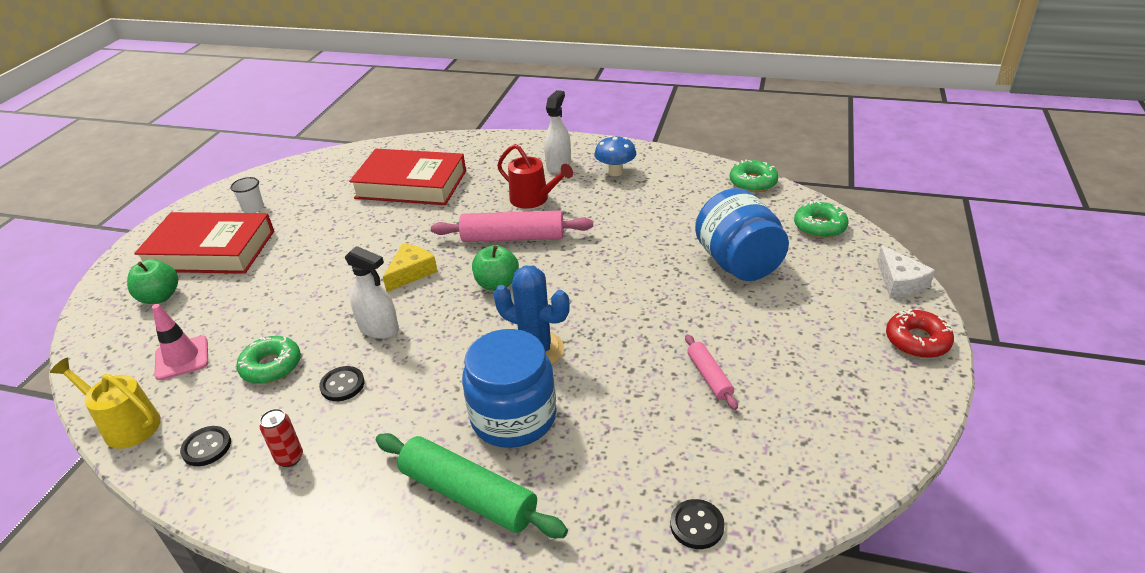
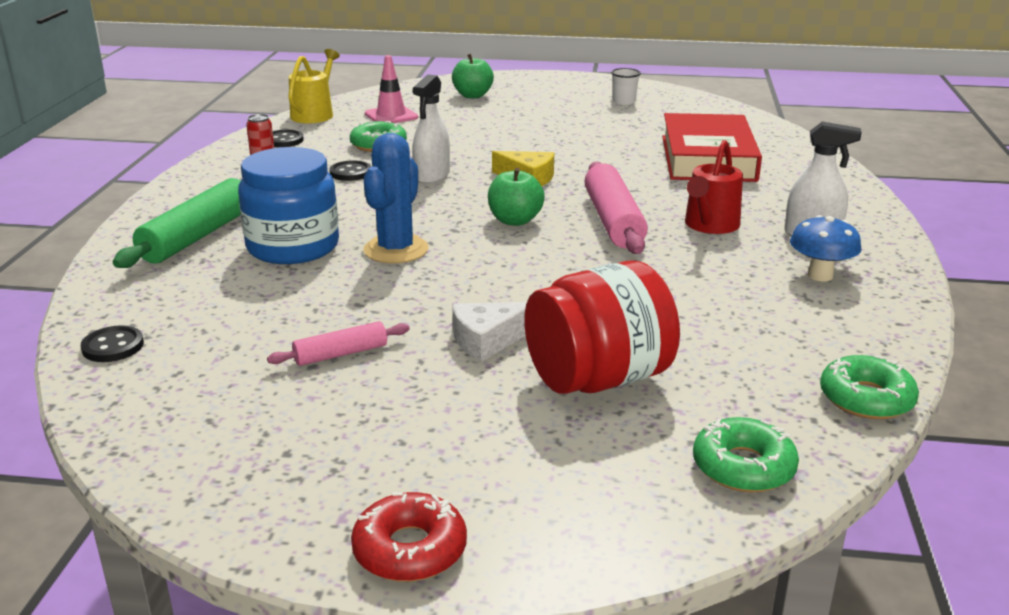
camera: 80 degrees right, 10 degrees down
red book [134,212,274,274] -> none
blue jar [695,188,789,281] -> red jar [524,260,680,394]
white cheese [877,245,935,297] -> white cheese moved to [452,302,527,362]

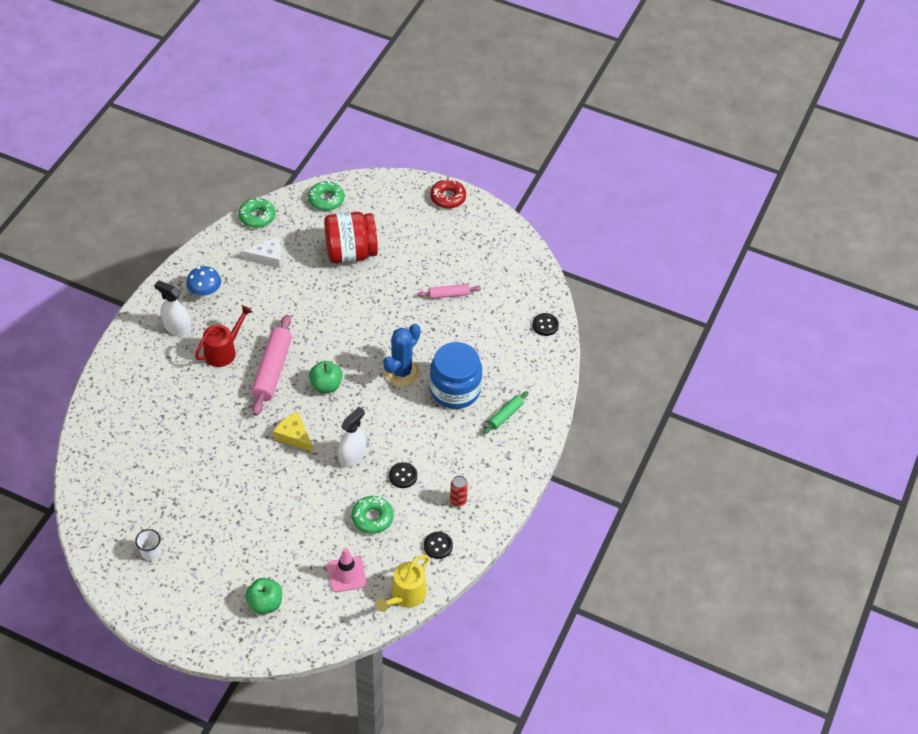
camera: 165 degrees left, 25 degrees up
green rolling pin [113,178,241,268] -> green rolling pin [483,391,529,434], size x0.53
white cheese [452,302,527,362] -> white cheese moved to [243,236,282,268]
red book [662,113,762,182] -> none

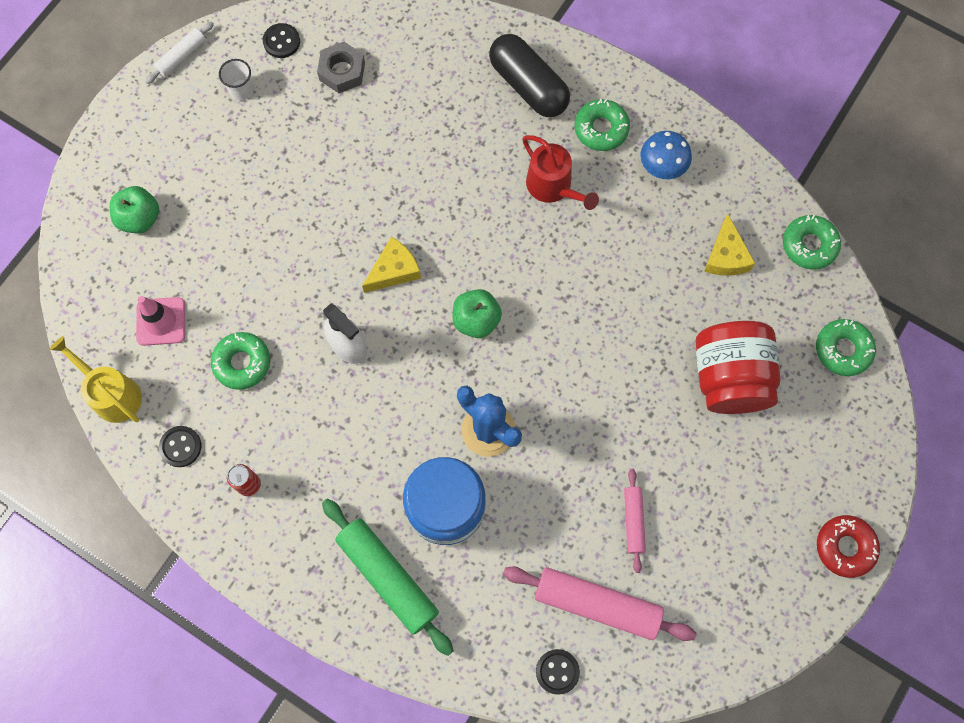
camera: 100 degrees right, 20 degrees up
white spray bottle [154,280,191,336] -> green donut [574,99,630,151]
white cheese [243,236,282,268] -> yellow cheese [704,214,755,276]
pink rolling pin [251,315,292,416] -> pink rolling pin moved to [503,566,697,641]
black button [389,462,417,488] -> black button moved to [263,23,300,58]
green rolling pin [483,391,529,434] -> green rolling pin [322,499,454,656], size x1.87
none -> white rolling pin [145,21,214,84]
none -> grey nut [317,42,365,93]
none -> black capsule [489,34,570,117]

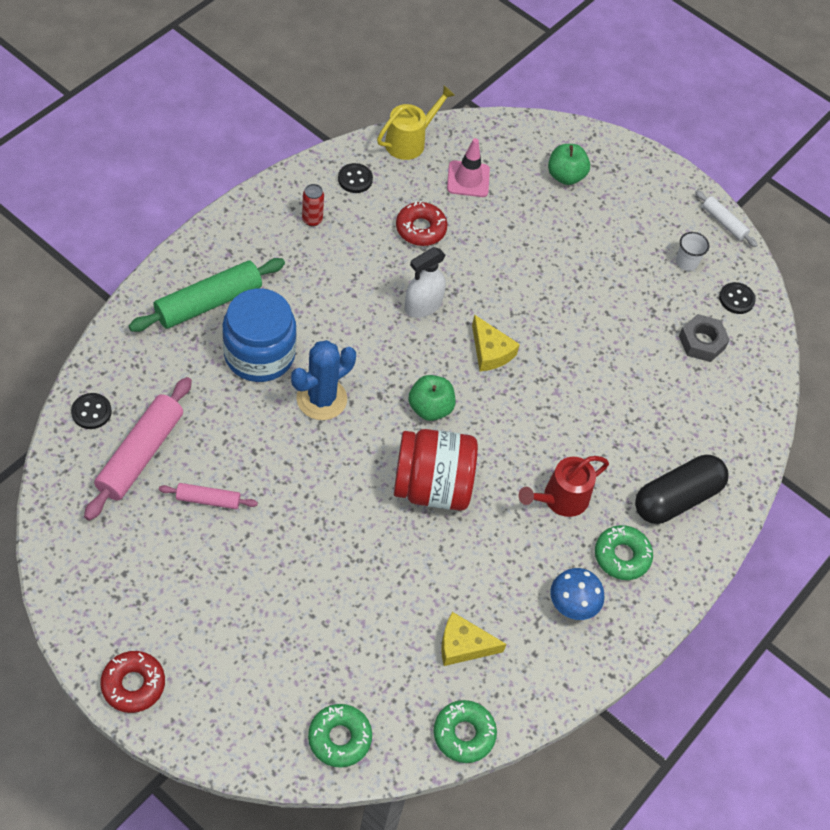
camera: 90 degrees right, 15 degrees down
green donut [211,332,270,390] -> red donut [396,201,447,246]
red jar [695,321,781,414] -> red jar moved to [394,429,478,511]

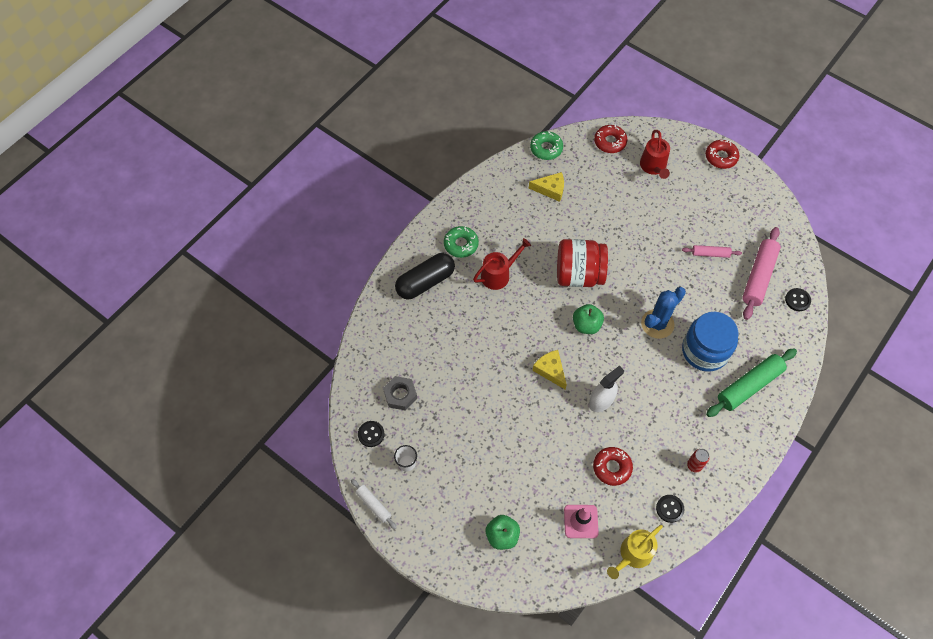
camera: 175 degrees left, 5 degrees up
green donut [308,704,372,768] -> red donut [594,125,627,153]
blue mushroom [550,568,605,620] -> none
none -> red watering can [640,130,670,179]

